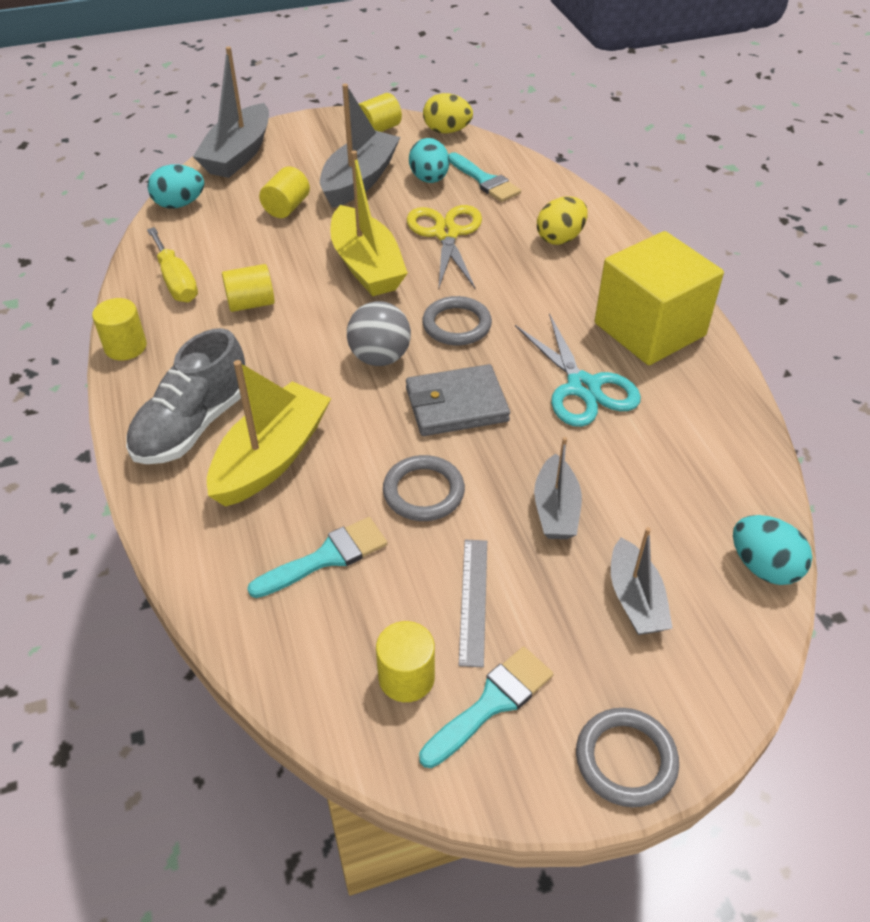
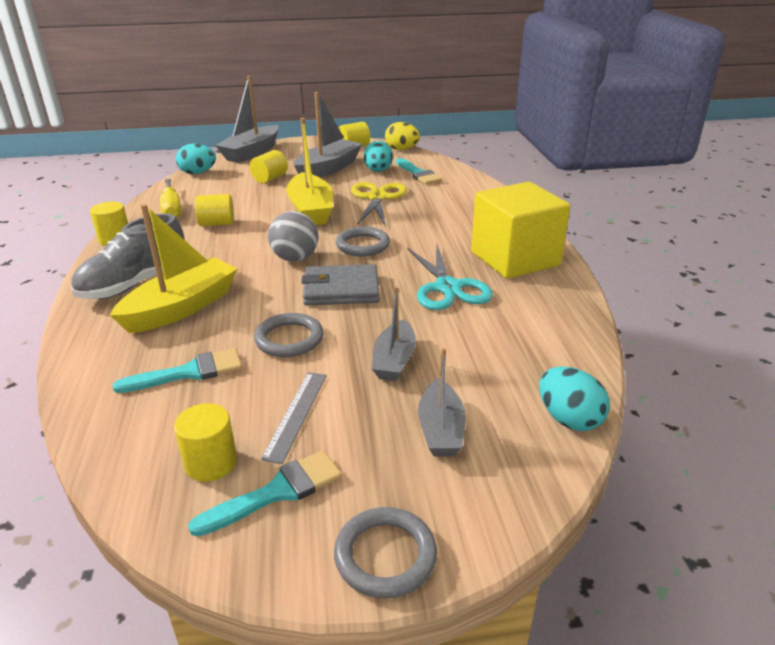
camera: 10 degrees right, 15 degrees down
yellow egg [537,196,588,245] -> none

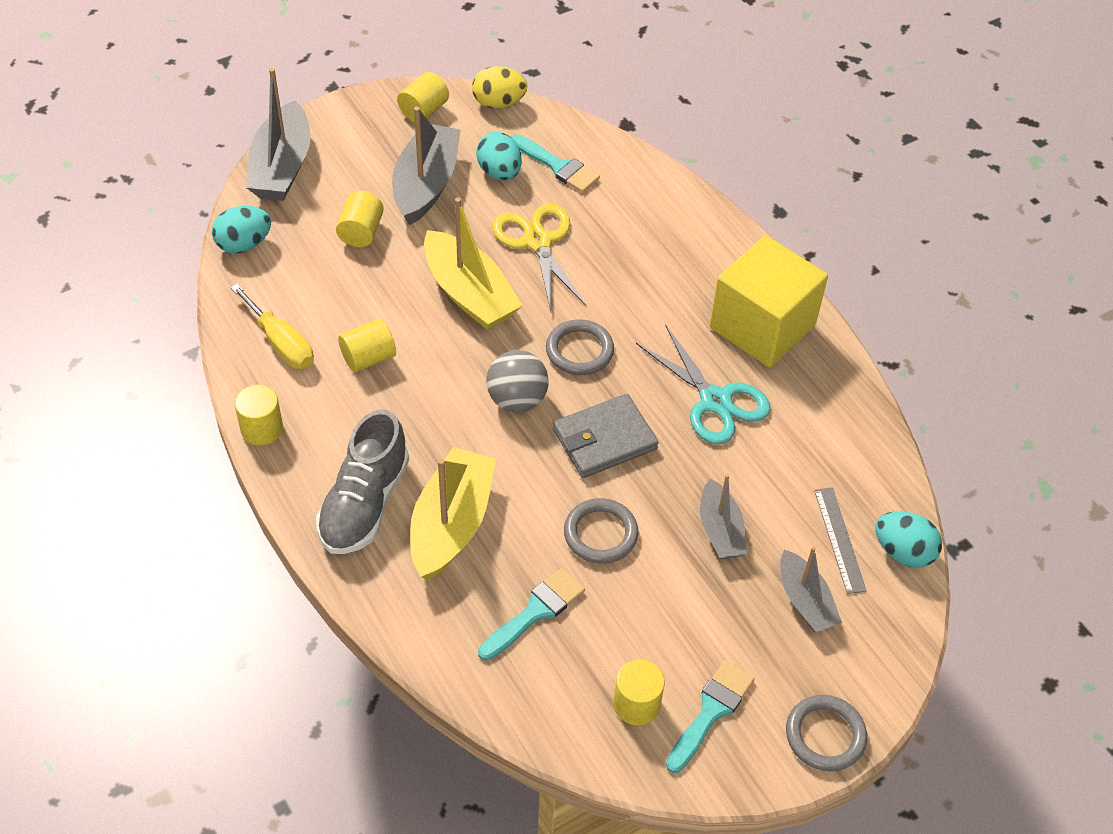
camera: 25 degrees left, 20 degrees up
grey ruler [261,372,327,464] -> grey ruler moved to [814,487,867,594]

